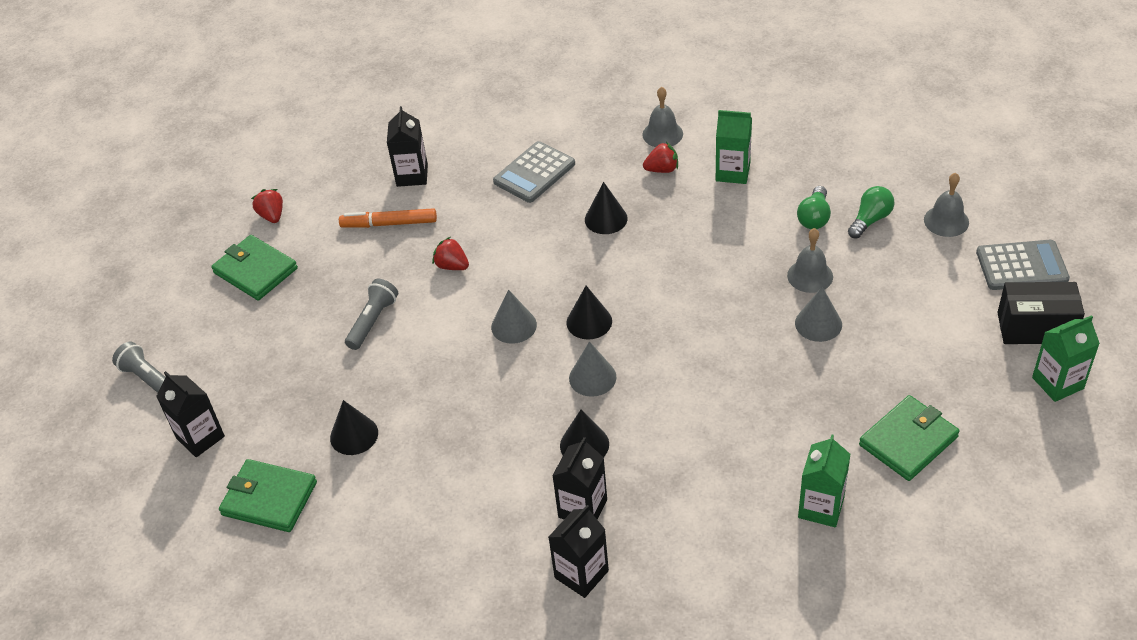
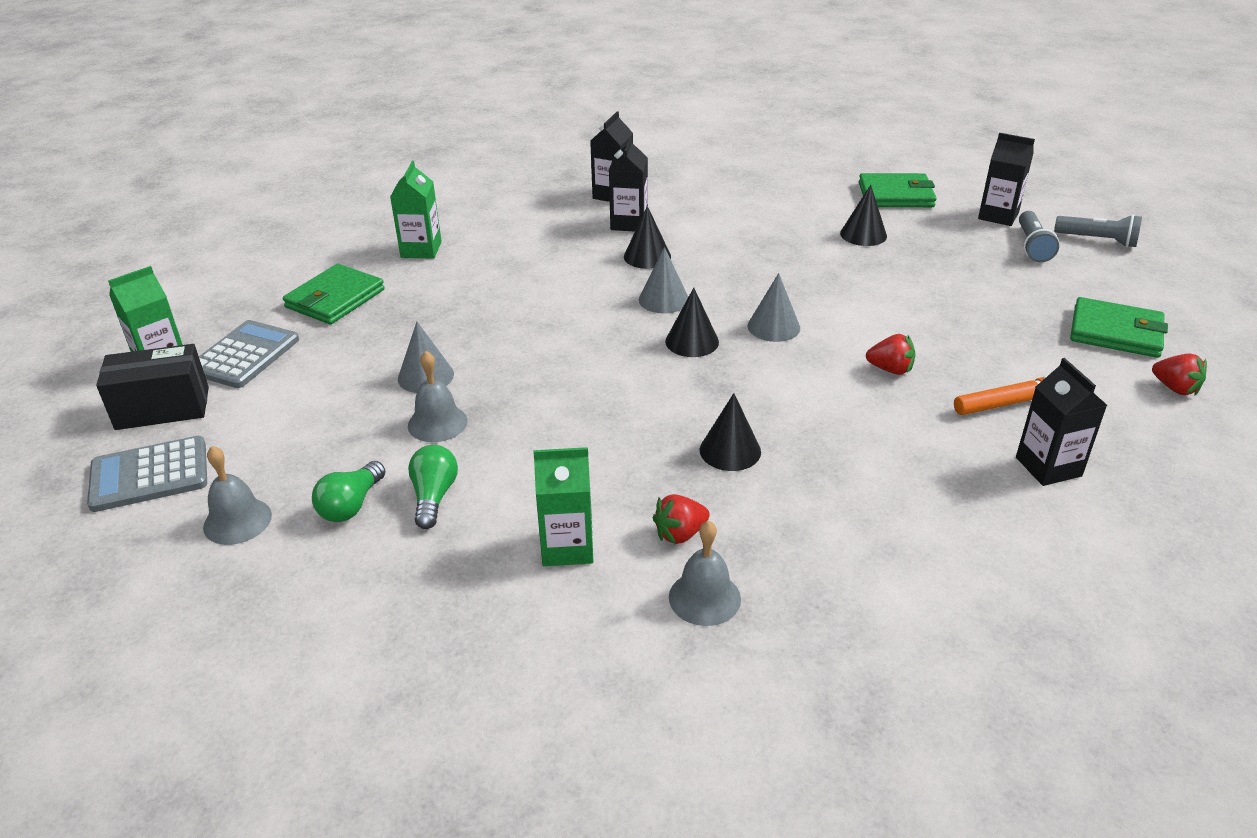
camera: 160 degrees right, 10 degrees down
grey flashlight [345,279,398,350] -> grey flashlight moved to [1019,211,1059,262]
grey calculator [493,141,575,203] -> grey calculator moved to [199,320,299,388]

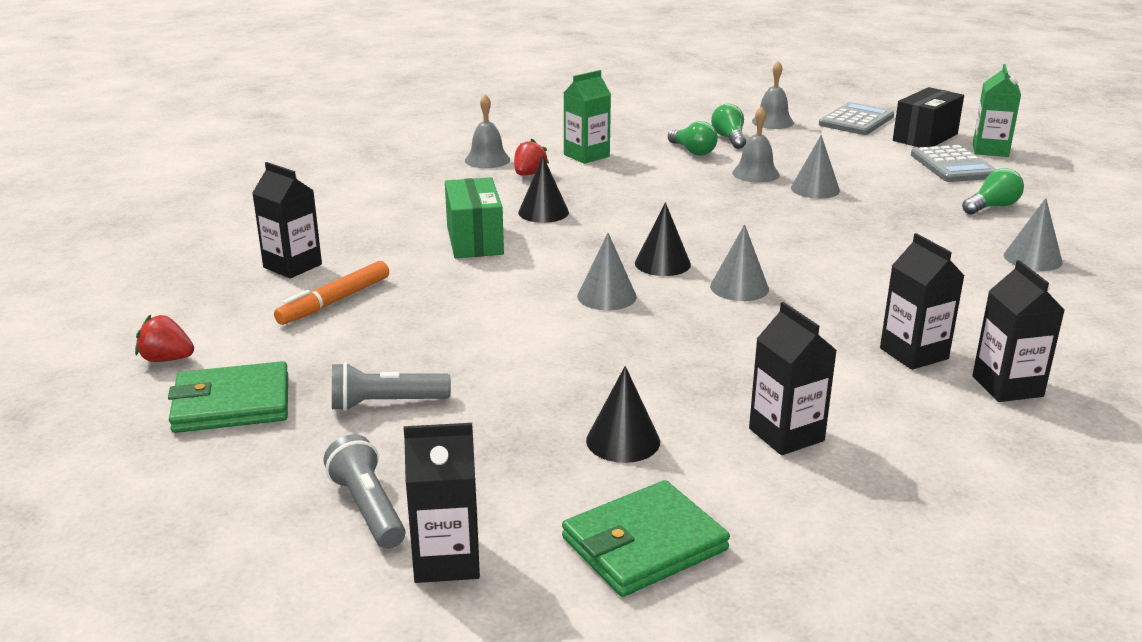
camera: 145 degrees right, 10 degrees down
green wallet [283,264,385,325] -> green light bulb [962,168,1024,215]
green carton [390,161,442,259] -> grey cone [1004,198,1063,271]
black cone [624,206,671,269] -> none
red strawberry [866,334,915,375] -> none
grey flashlight [1054,214,1142,248] -> grey flashlight moved to [332,362,451,411]
none -> green box [445,177,504,258]
none -> black carton [749,302,837,455]

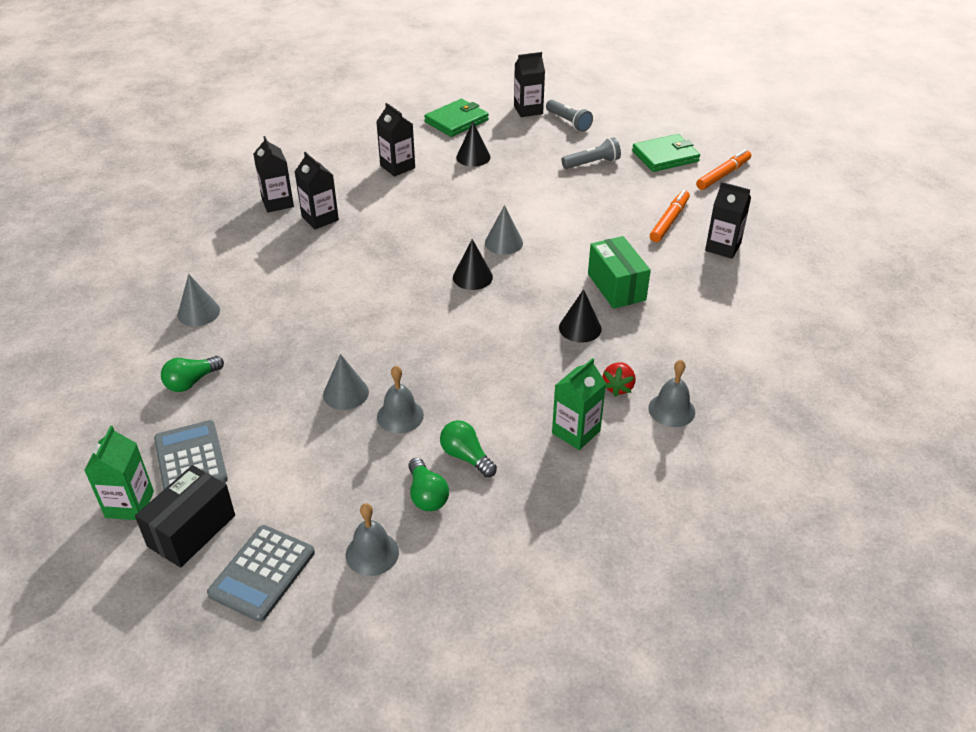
camera: 170 degrees right, 15 degrees up
red strawberry [135,314,194,362] -> orange marker [696,149,751,190]
grey cone [710,224,769,301] -> none

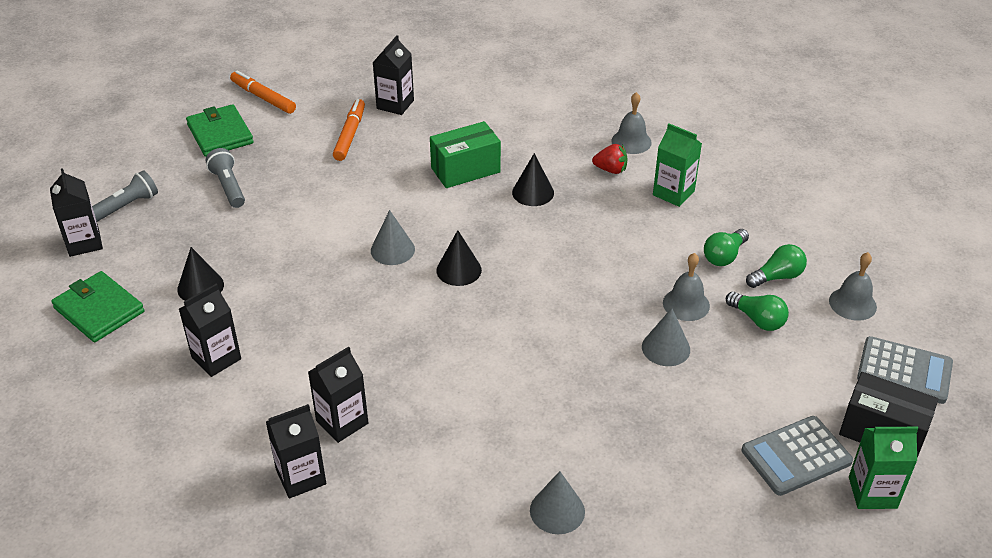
camera: 95 degrees left, 0 degrees up
green light bulb [161,356,224,392] -> green light bulb moved to [726,292,789,331]
orange marker [650,190,690,242] -> orange marker turned 75 degrees clockwise [333,99,365,161]

